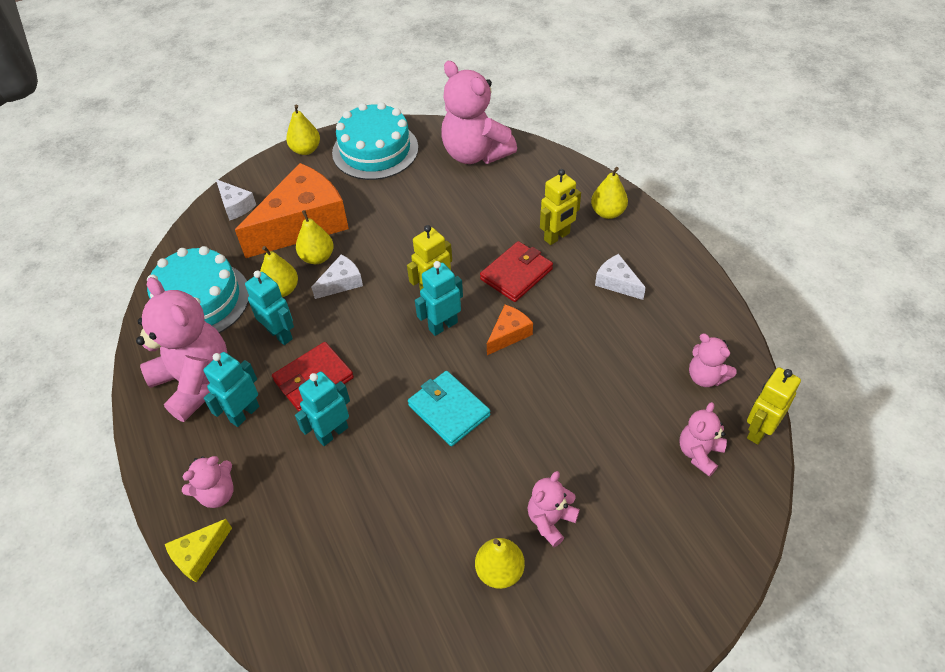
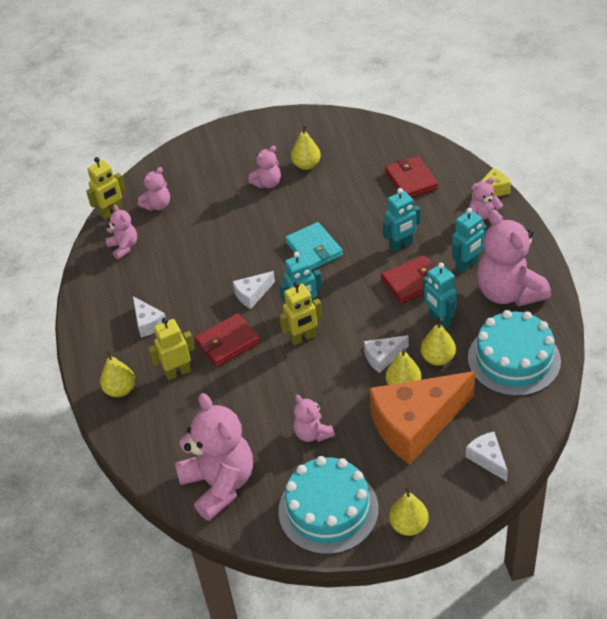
camera: 165 degrees left, 5 degrees down
orange cheese [487,305,533,355] -> white cheese [233,271,275,309]
none -> pink teddy bear [293,395,335,442]
none -> red wallet [385,156,438,198]

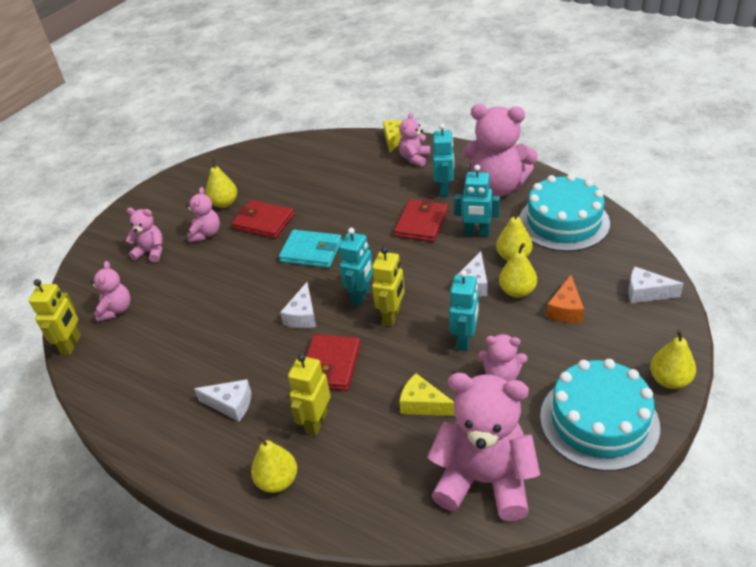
camera: 45 degrees left, 5 degrees down
pink teddy bear [105,205,137,260] -> pink teddy bear moved to [126,208,163,262]
orange cheese [369,371,475,465] -> orange cheese [546,275,584,323], size x0.44
turquoise robot [383,188,420,252] -> turquoise robot moved to [449,270,479,351]
red wallet [385,156,438,198] -> red wallet moved to [232,200,294,238]
none -> yellow cheese [399,373,455,416]

